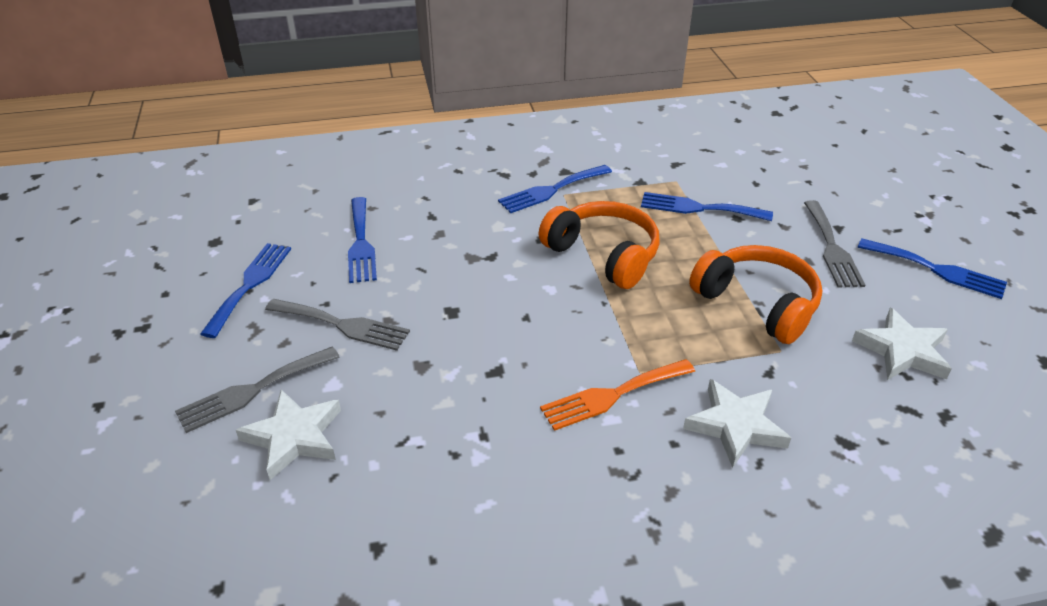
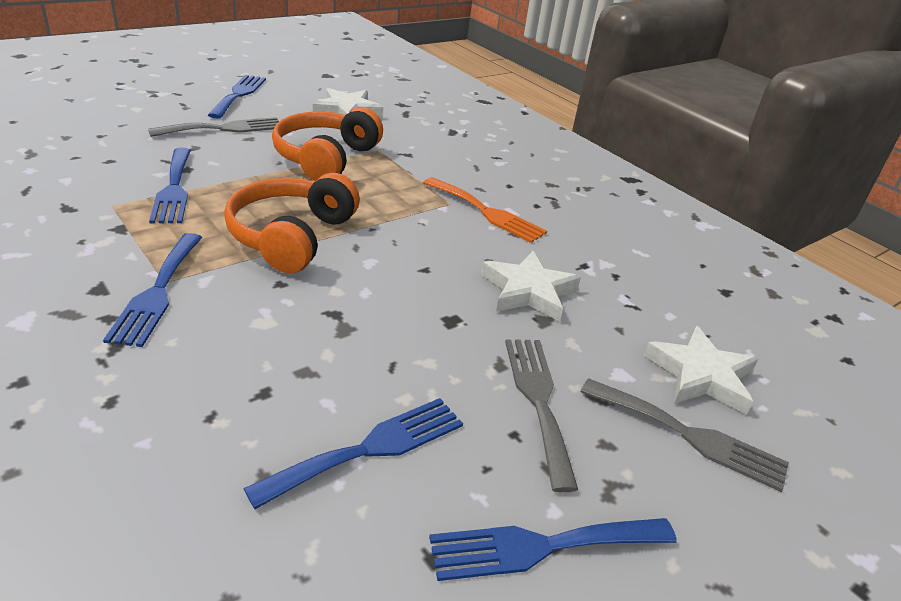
camera: 120 degrees left, 5 degrees down
blue fork [498,165,612,213] -> blue fork turned 60 degrees clockwise [103,233,202,347]
white star [683,379,791,468] -> white star moved to [481,251,581,322]

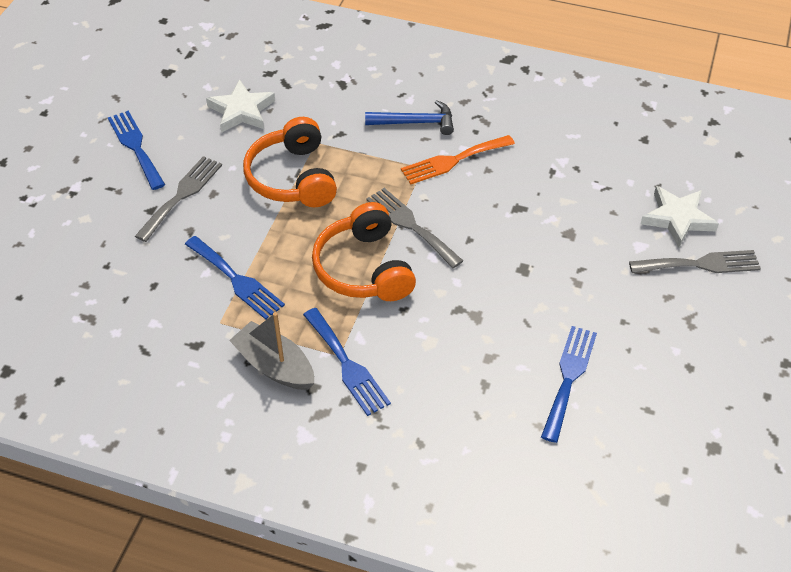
camera: 30 degrees left, 15 degrees up
orange fork [423,177,547,243] -> orange fork turned 150 degrees clockwise [401,135,515,185]
blue fork [429,518,677,581] -> none
white star [481,251,581,322] -> none
grey fork [505,339,578,492] -> grey fork moved to [366,188,463,268]
none -> grey boat [229,312,314,390]
none -> blue hammer [365,100,454,135]

